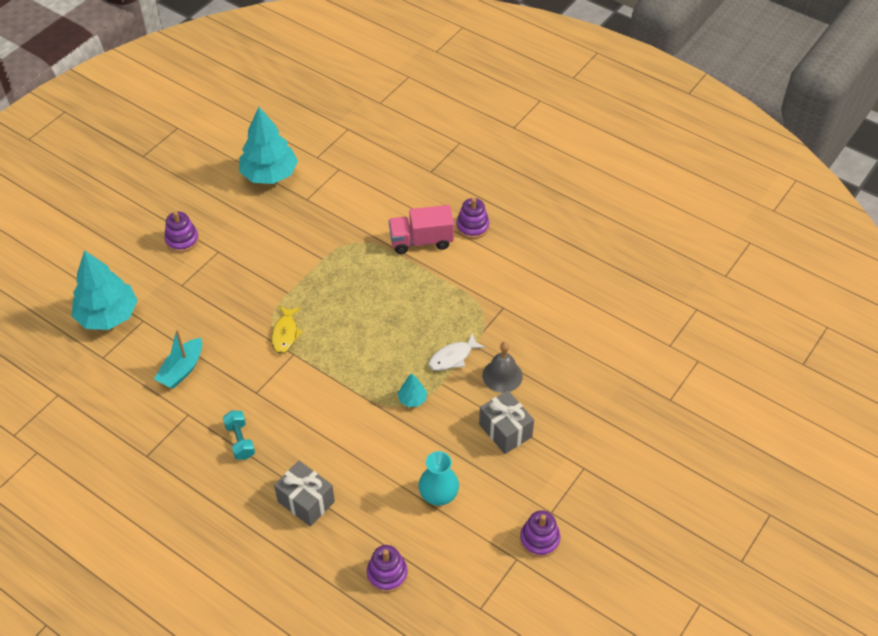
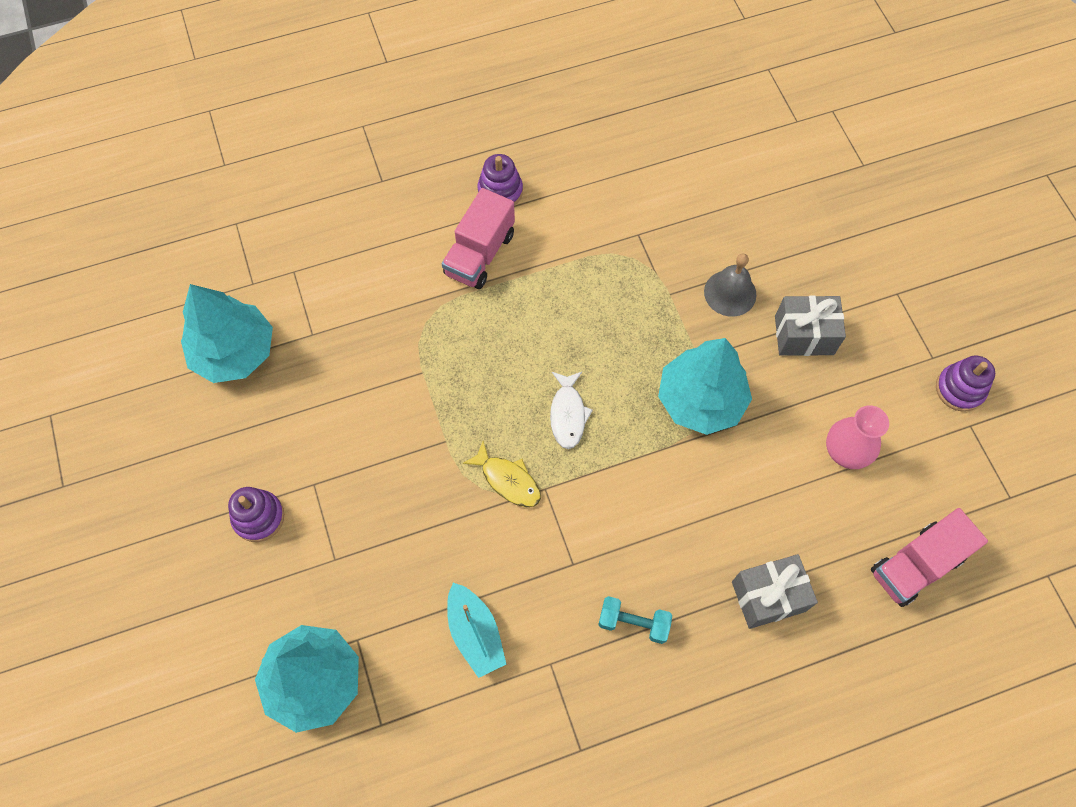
camera: 55 degrees left, 15 degrees up
purple stacking toy [367,545,408,593] -> pink truck [871,508,988,607]
turquoise tree [397,374,427,407] -> turquoise tree [658,338,752,435], size x2.29
turquoise vase [418,451,459,506] -> pink vase [826,405,889,469]
white fish [428,333,485,371] -> white fish moved to [550,372,593,449]

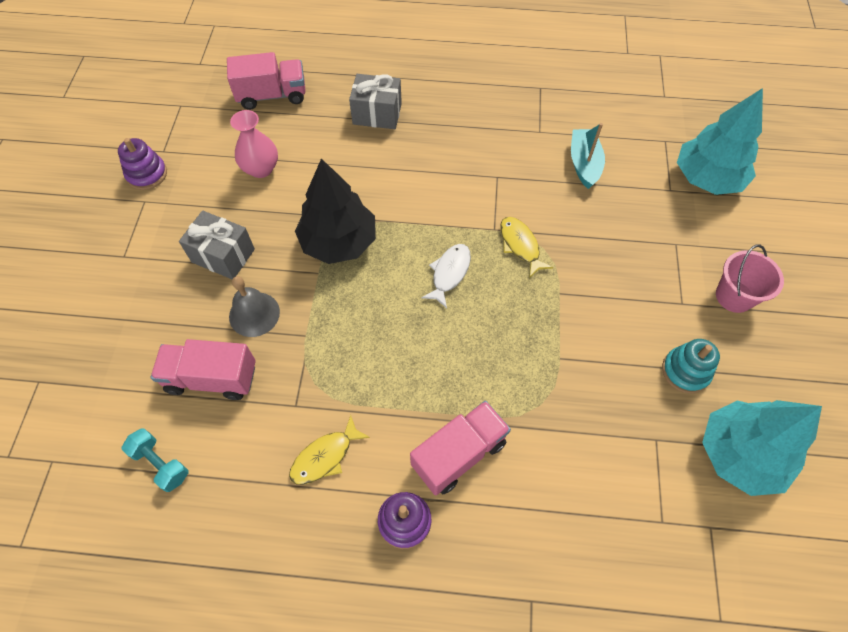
camera: 155 degrees left, 5 degrees down
purple stacking toy [228,487,284,542] -> pink bucket [716,244,784,313]
turquoise dumbbell [598,596,672,644] -> turquoise dumbbell moved to [121,428,188,492]
turquoise tree [658,338,752,435] -> black tree [295,158,376,264]
none -> pink truck [151,339,256,400]
none -> yellow fish [289,415,370,485]
none -> turquoise stacking toy [662,339,720,394]

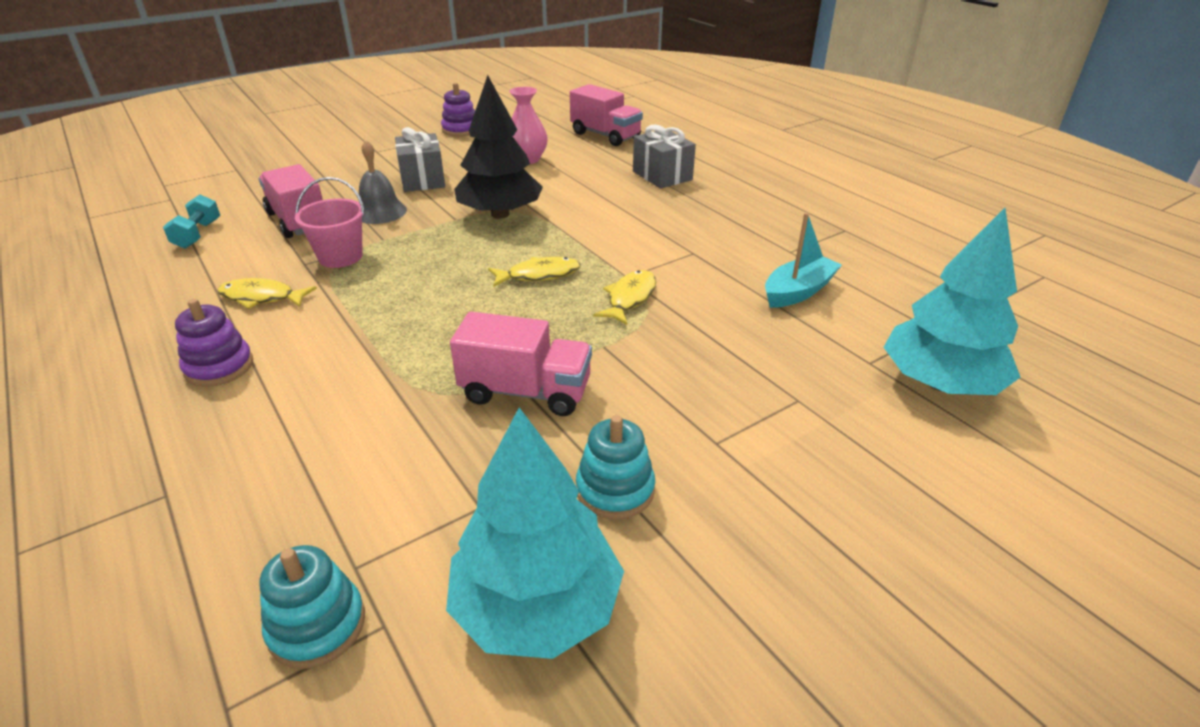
camera: 50 degrees right, 25 degrees down
pink truck [410,401,511,495] -> pink truck moved to [450,312,592,416]
white fish [421,244,471,308] -> yellow fish [488,257,581,287]
pink bucket [716,244,784,313] -> pink bucket moved to [295,177,365,268]
none -> turquoise stacking toy [260,545,365,669]

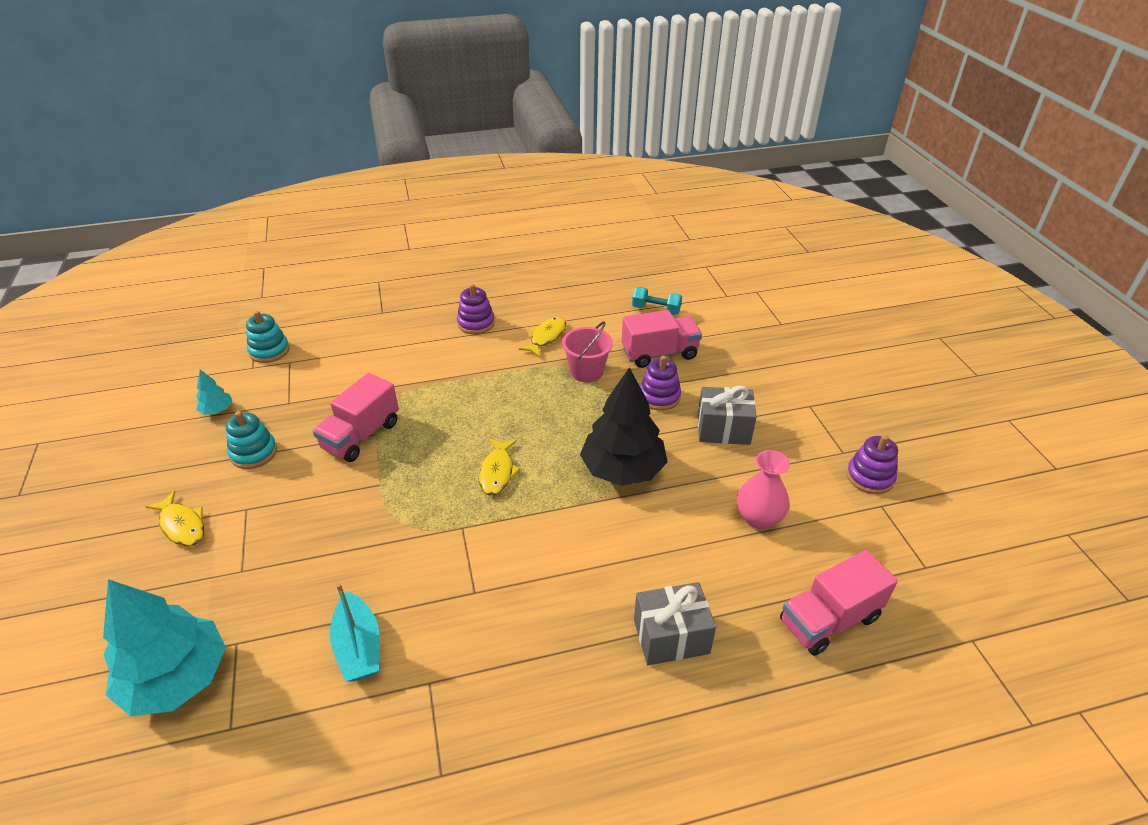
camera: 110 degrees right, 5 degrees up
grey bell [359,140,407,224] -> purple stacking toy [640,356,681,411]
turquoise tree [446,407,624,659] -> turquoise tree [196,370,233,415], size x0.44
yellow fish [593,270,656,325] -> yellow fish moved to [145,490,205,546]

